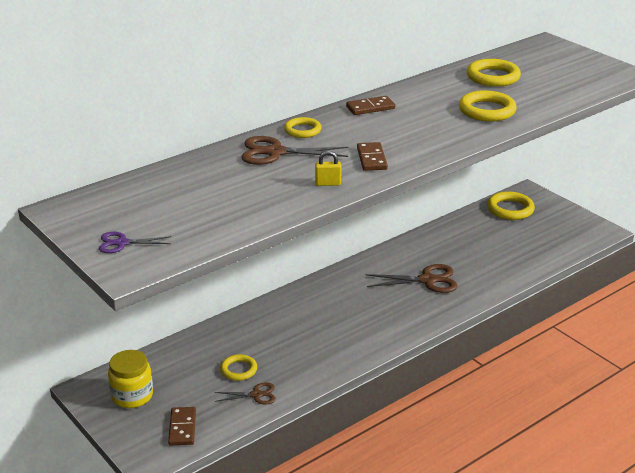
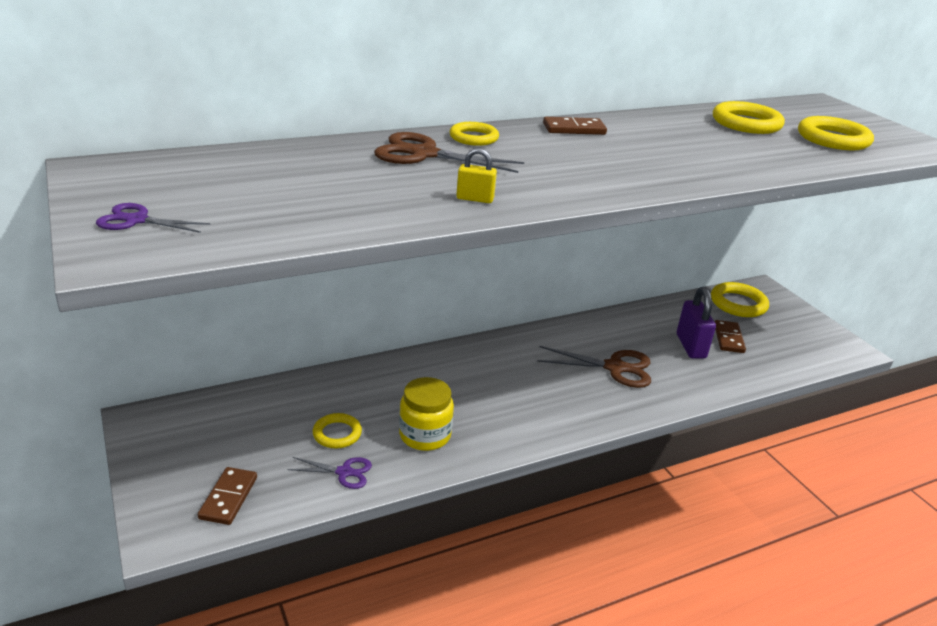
camera: 10 degrees right, 0 degrees up
yellow jar [108,350,153,408] -> yellow jar moved to [399,377,454,451]
brown scissors [215,382,276,405] -> purple scissors [288,457,372,489]
brown domino [357,142,388,171] -> brown domino moved to [715,320,746,353]
yellow ring [459,90,517,121] -> yellow ring moved to [798,116,874,150]
none -> purple padlock [677,287,716,359]

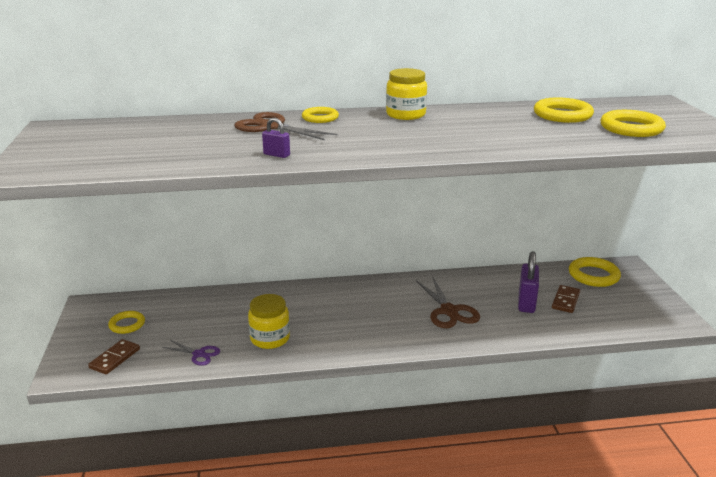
camera: 20 degrees right, 5 degrees down
purple scissors [96,203,211,233] -> none
yellow ring [313,413,362,448] -> yellow ring moved to [108,311,145,334]
yellow padlock [456,148,497,203] -> purple padlock [262,118,290,158]
brown scissors [537,346,651,388] -> brown scissors turned 45 degrees clockwise [416,277,480,328]
brown domino [543,117,607,135] -> yellow jar [386,68,427,120]

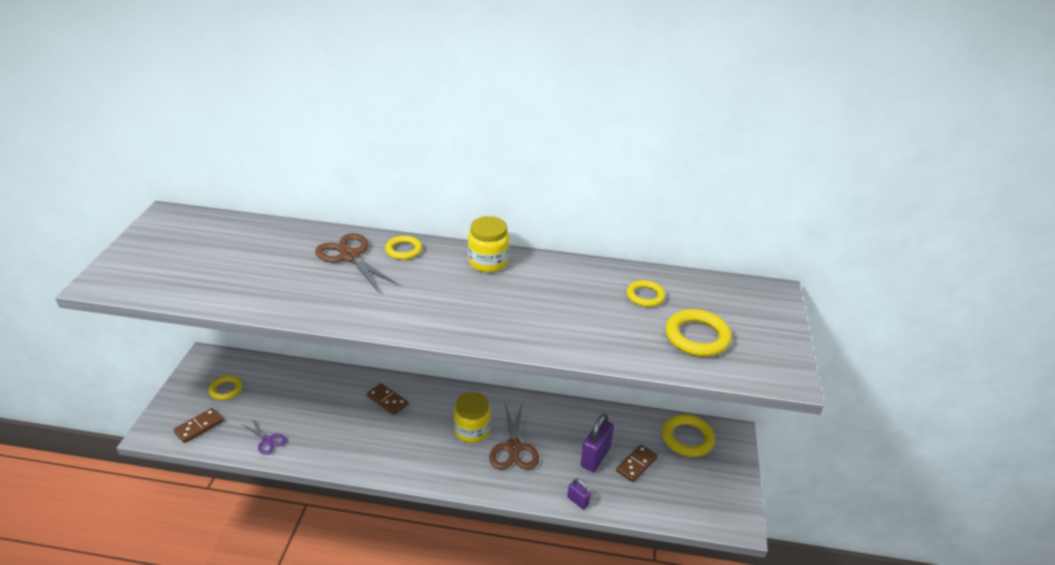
camera: 15 degrees right, 10 degrees up
yellow jar [248,294,290,349] -> yellow jar moved to [454,392,491,443]
purple padlock [262,118,290,158] -> purple padlock moved to [567,478,590,510]
yellow ring [534,97,594,123] -> yellow ring [627,280,666,307], size x0.63
none -> brown domino [367,383,409,415]

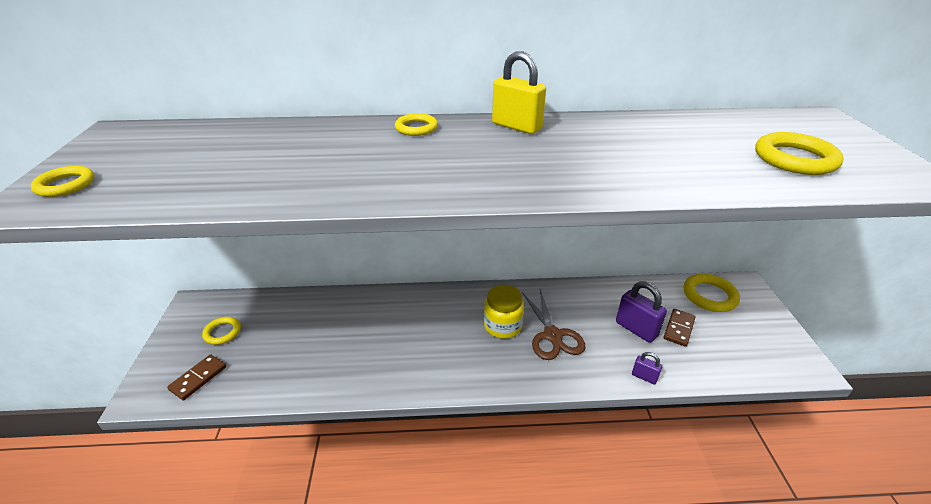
camera: 10 degrees left, 0 degrees up
purple scissors [242,418,287,455] -> none
brown scissors [315,233,398,292] -> none
brown domino [367,383,409,415] -> none
yellow jar [468,216,509,272] -> yellow padlock [492,51,546,134]
purple padlock [581,413,614,472] -> purple padlock turned 60 degrees counterclockwise [616,281,667,343]
yellow ring [627,280,666,307] -> yellow ring moved to [31,166,94,197]

